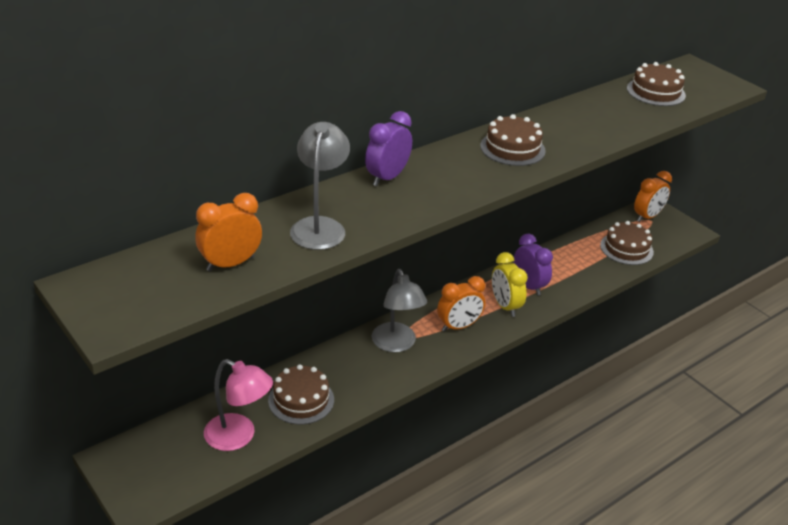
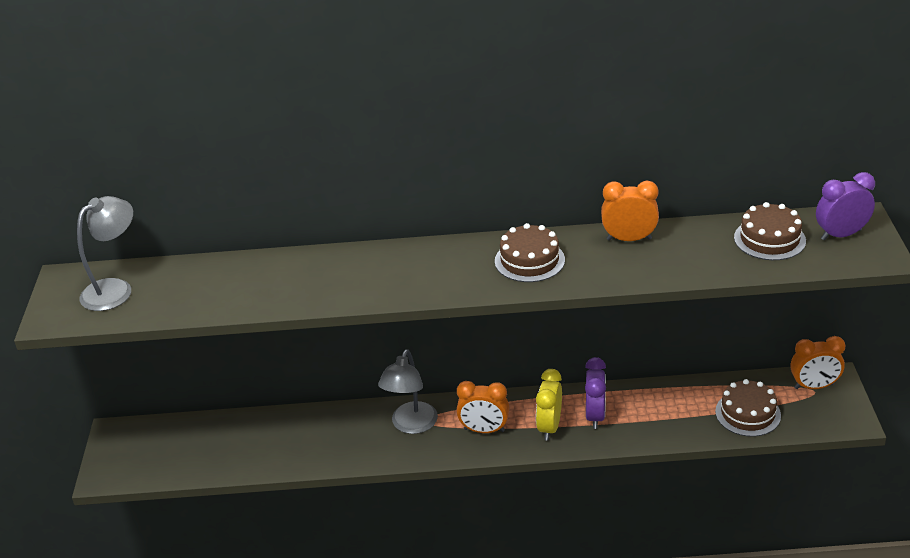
camera: 40 degrees right, 0 degrees up
orange clock [195,193,262,271] -> orange clock moved to [601,181,659,241]
pink lamp [204,359,273,451] -> none
brown cake [268,364,334,425] -> none
grey lamp [290,122,350,250] -> grey lamp moved to [77,196,133,311]
purple clock [365,111,412,186] -> purple clock moved to [816,172,875,240]

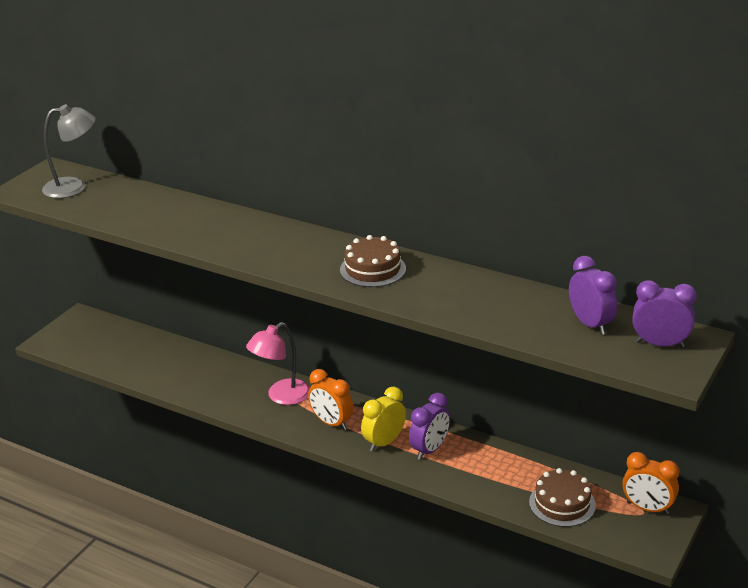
camera: 30 degrees right, 5 degrees down
grey lamp [378,349,438,434] -> pink lamp [246,322,310,405]
orange clock [601,181,659,241] -> none
brown cake [734,202,806,260] -> purple clock [569,256,617,335]

